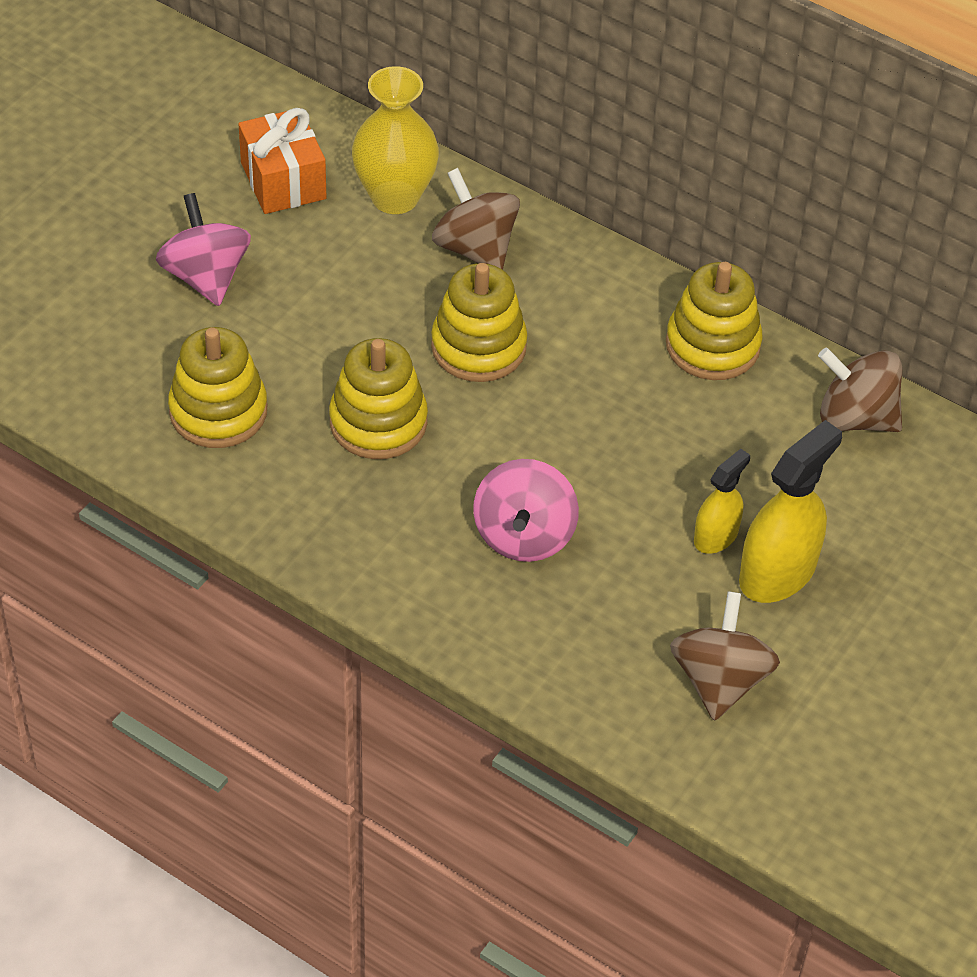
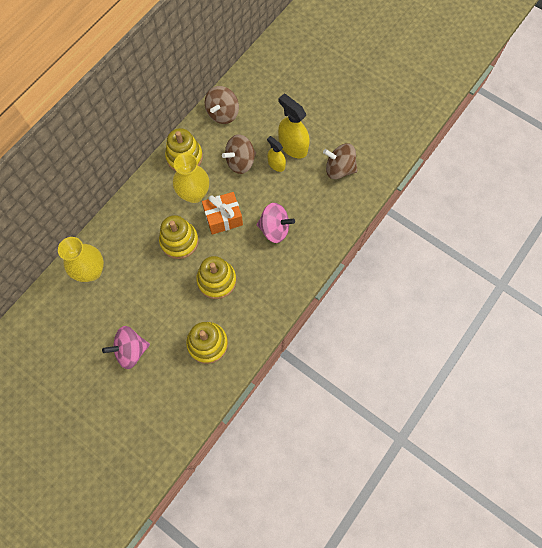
camera: 85 degrees left, 20 degrees up
orange gift [239,108,326,214] -> orange gift moved to [202,192,243,235]
brown spinning top [432,168,520,270] -> brown spinning top moved to [222,134,256,174]
none -> yellow vase [173,153,209,203]

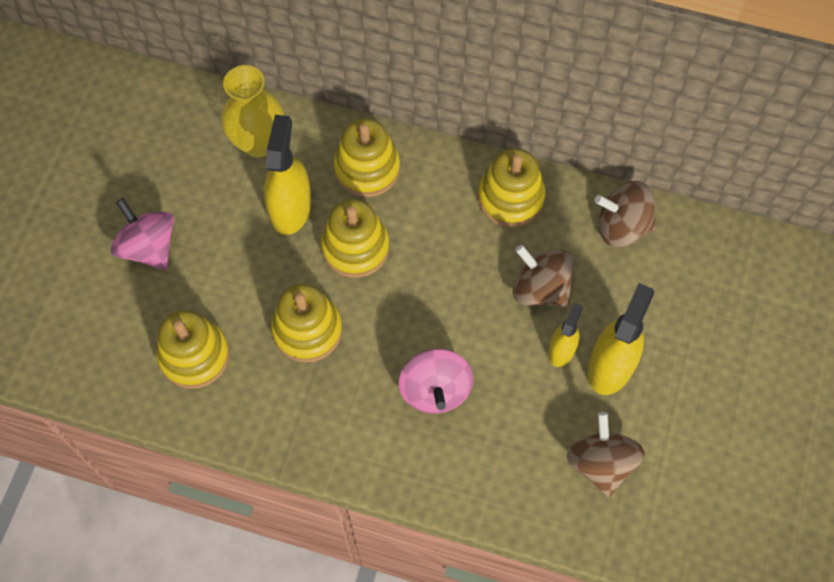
camera: 70 degrees right, 5 degrees down
yellow vase [173,153,209,203] -> none
orange gift [202,192,243,235] -> none
none -> yellow spray bottle [264,115,311,235]
none -> yellow stacking toy [334,118,400,197]

